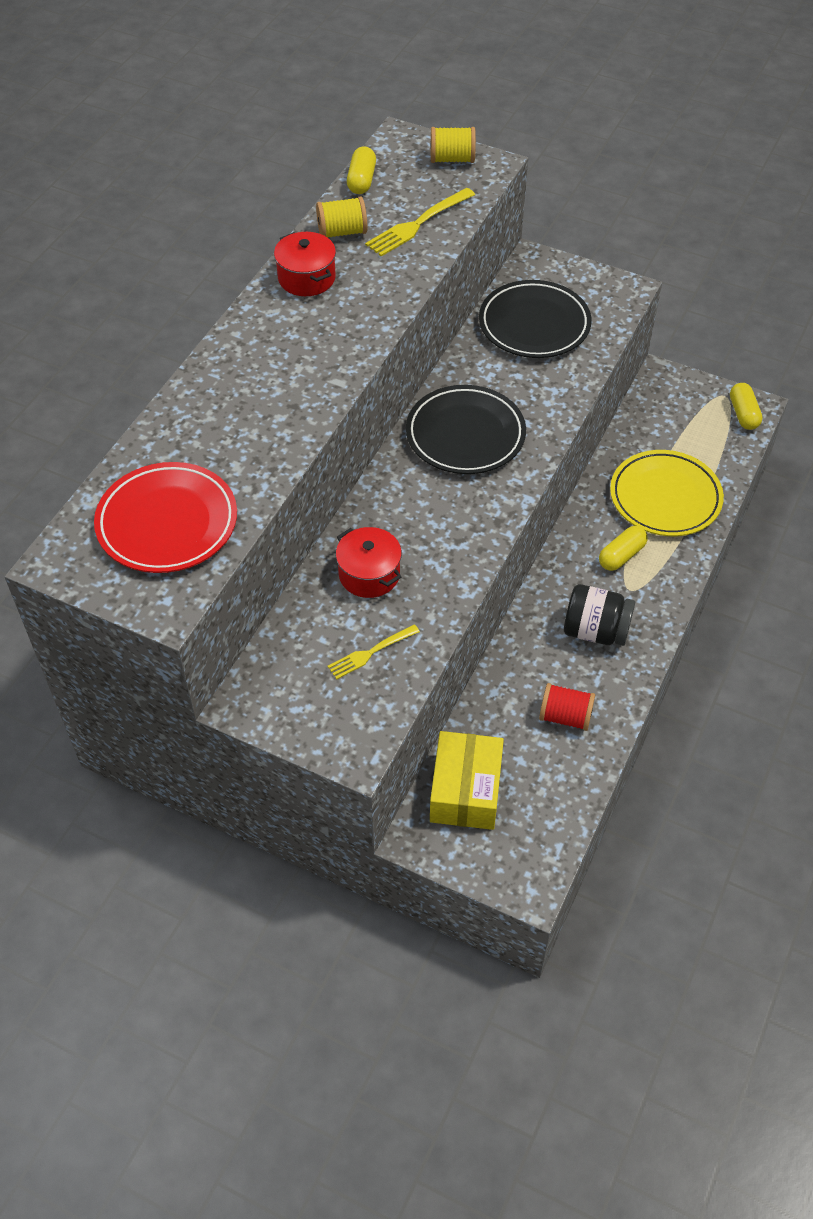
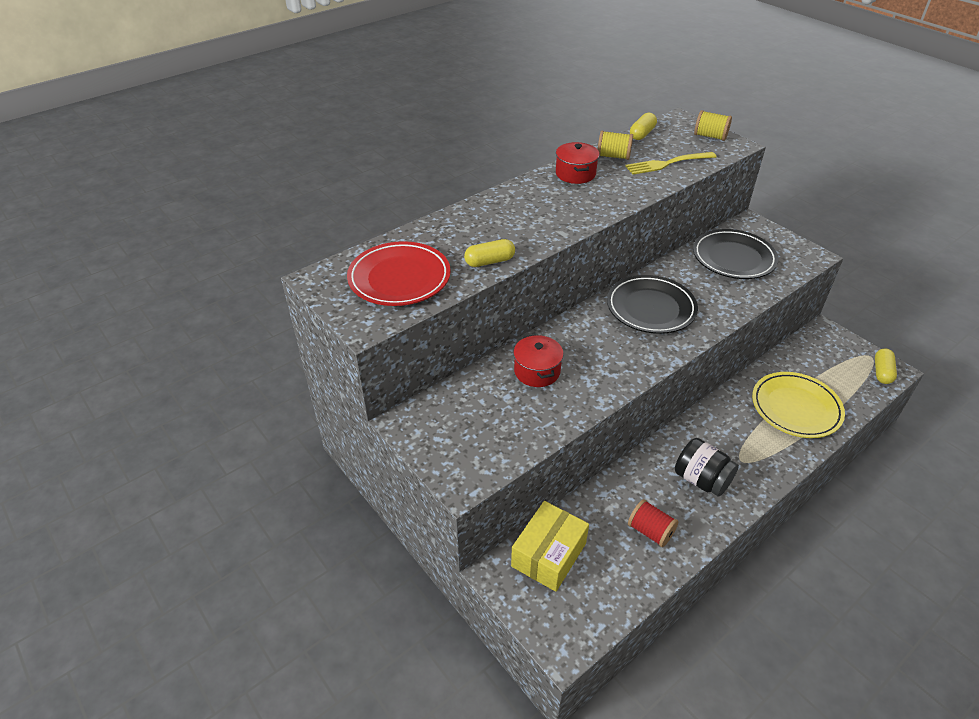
camera: 25 degrees right, 10 degrees down
yellow fork [328,624,420,679] -> none
yellow capsule [599,526,648,571] -> yellow capsule moved to [464,239,515,267]

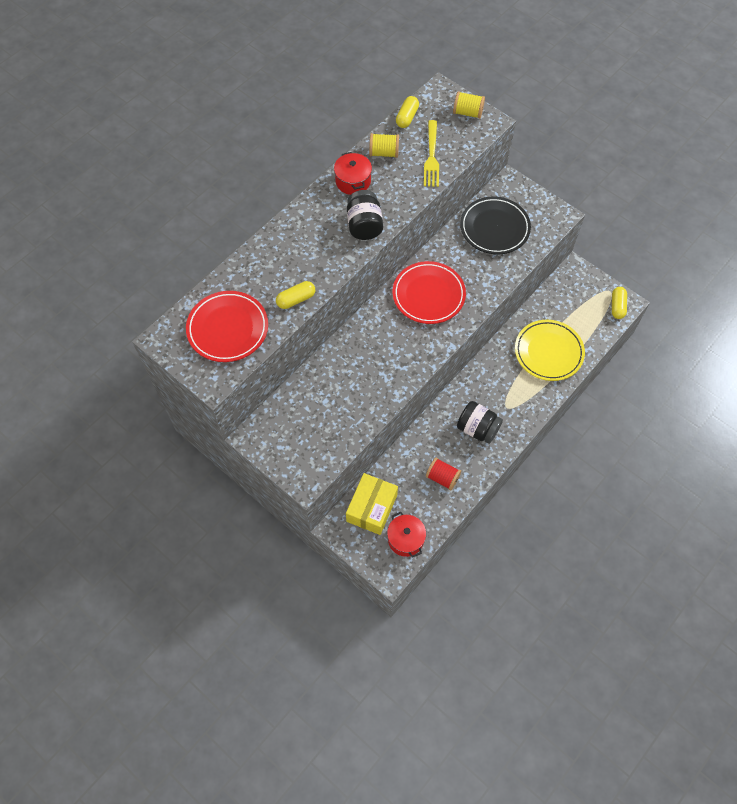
camera: 10 degrees left, 20 degrees up
red pot [513,334,563,387] -> red pot moved to [387,512,426,558]
black plate [607,275,698,334] -> red plate [393,261,466,324]
yellow fork [625,152,717,175] -> yellow fork turned 60 degrees counterclockwise [424,120,439,187]
none -> black jar [347,190,383,240]

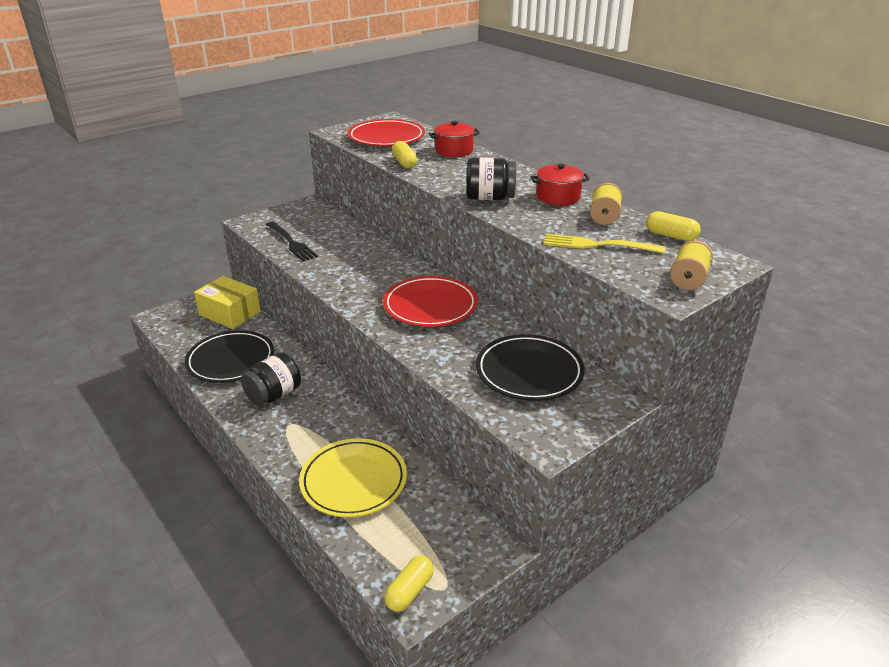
camera: 100 degrees right, 30 degrees down
red pot [387,512,426,558] -> red pot moved to [429,121,480,157]
red spool [426,457,461,490] -> black plate [185,330,274,383]
yellow capsule [612,287,627,319] -> yellow capsule turned 75 degrees counterclockwise [384,555,434,612]
none -> black fork [266,222,318,261]

